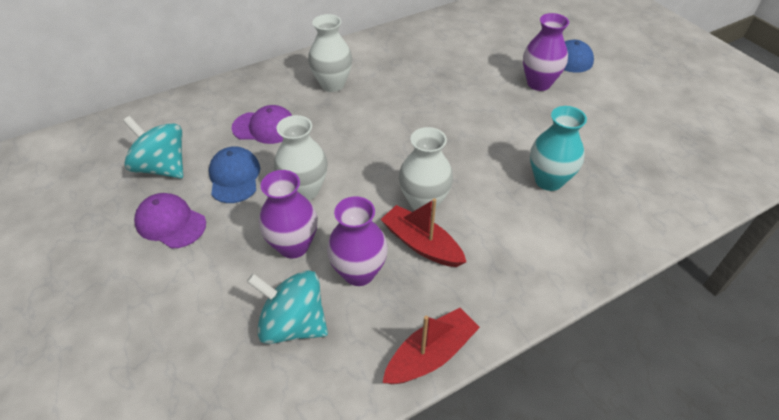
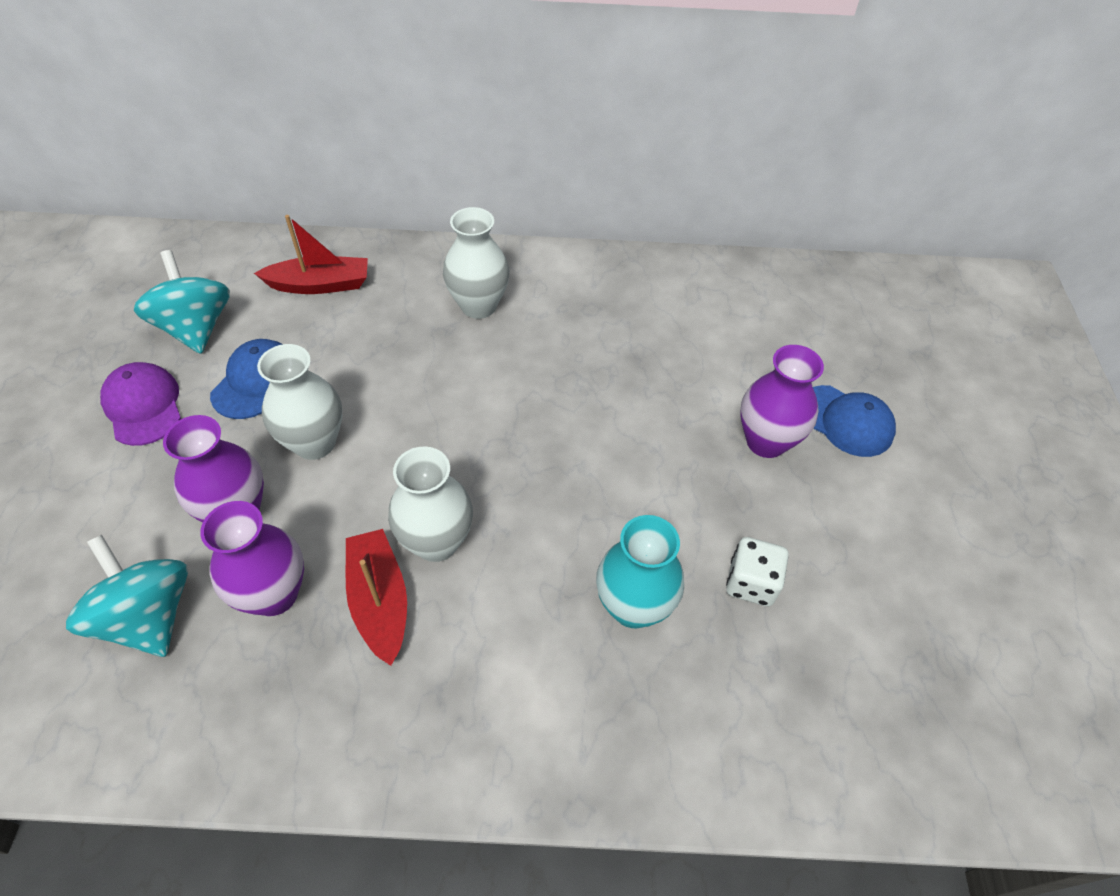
camera: 30 degrees right, 5 degrees up
purple cap [231,105,293,144] -> none
red boat [382,308,480,384] -> red boat moved to [254,215,368,294]
none -> white dice [726,537,789,606]

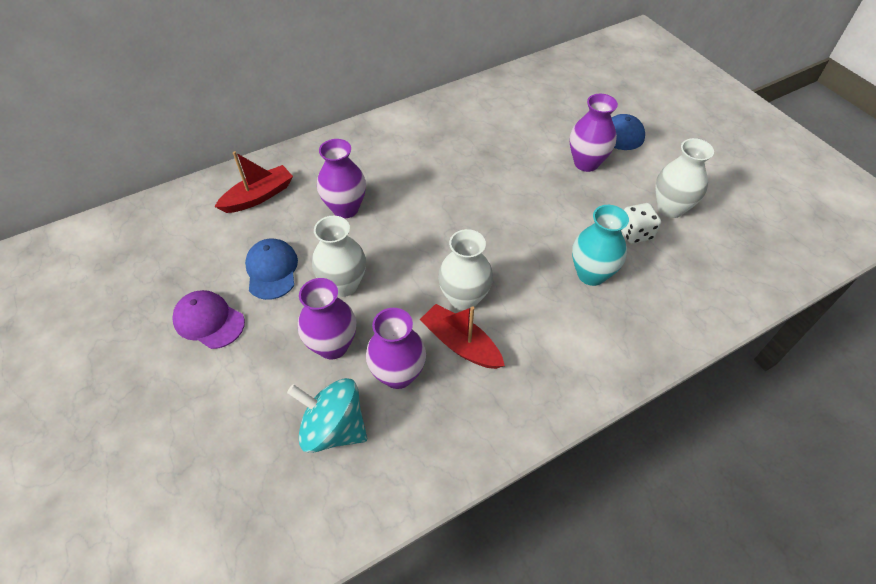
camera: 30 degrees left, 0 degrees up
turquoise spinning top [134,250,230,354] -> none
white vase [443,207,509,319] -> white vase moved to [655,138,714,218]
none -> purple vase [317,139,366,218]

